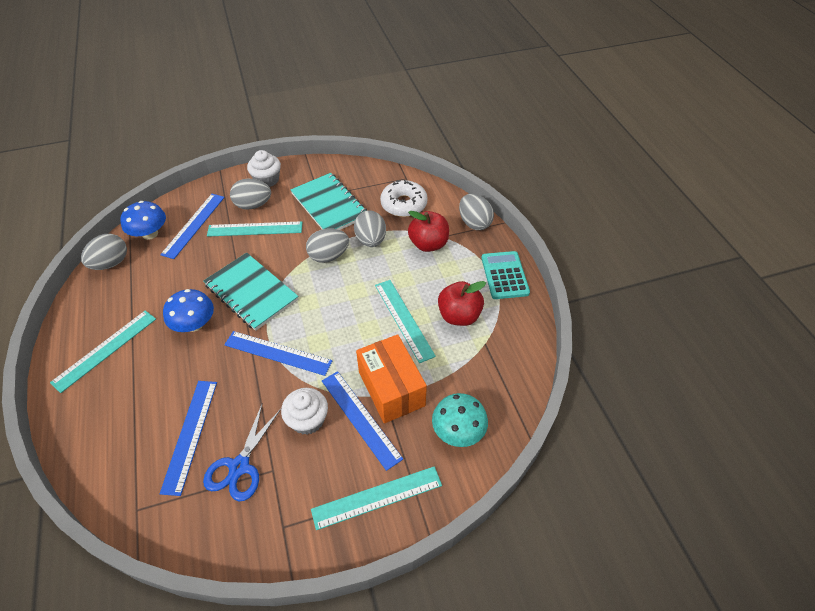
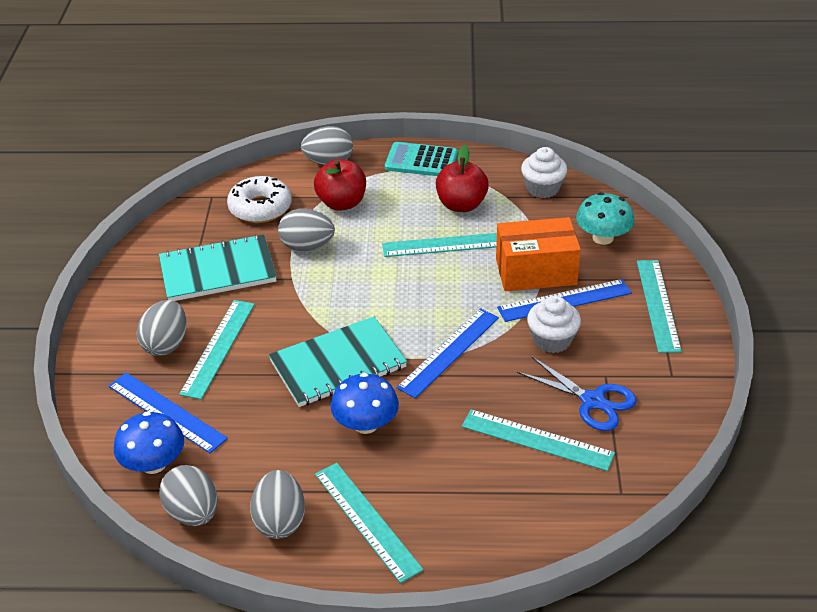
camera: 70 degrees left, 10 degrees down
blue ruler [160,381,217,496] -> turquoise ruler [462,409,615,471]
white cupcake [247,150,281,187] -> white cupcake moved to [521,147,567,198]
grey egg [306,228,349,263] -> grey egg moved to [250,470,305,539]

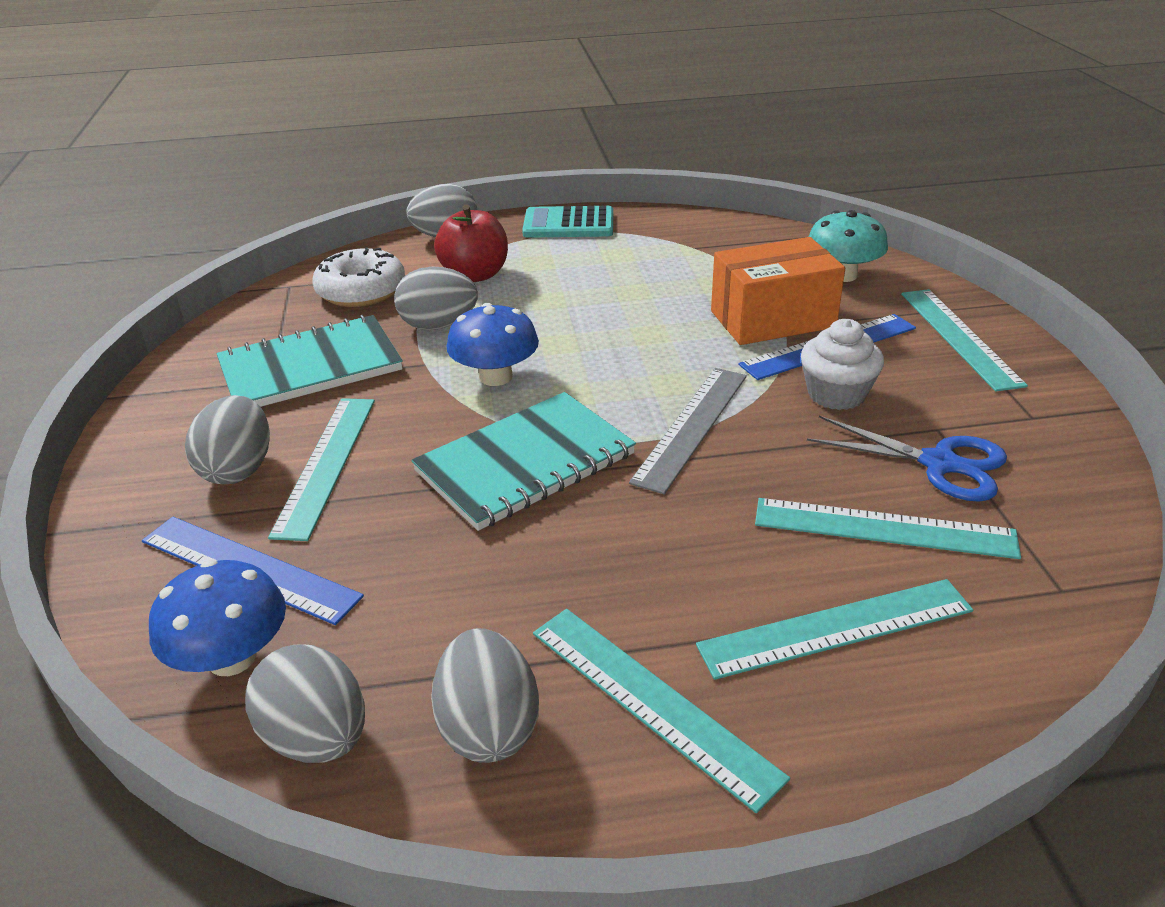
camera: 10 degrees left, 5 degrees down
blue mushroom [331,373,399,434] -> blue mushroom moved to [446,303,539,386]
turquoise ruler [382,233,497,257] -> turquoise ruler moved to [696,579,973,680]
blue ruler [397,308,499,398] -> grey ruler [629,368,747,494]
red apple [436,145,489,212] -> none
white cupcake [521,147,567,198] -> none

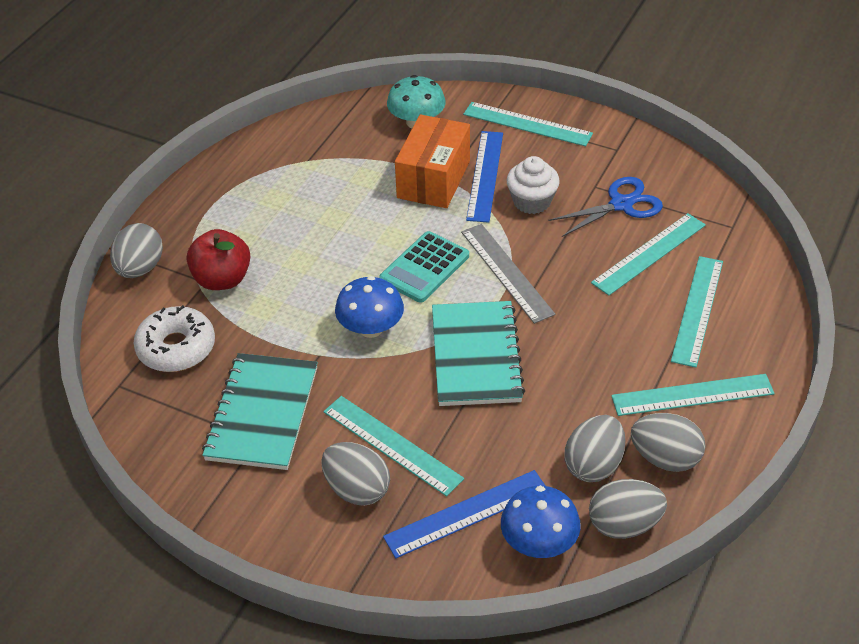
camera: 55 degrees left, 10 degrees up
grey egg [394,267,478,330] -> grey egg moved to [565,415,625,482]
turquoise calculator [522,206,613,238] -> turquoise calculator moved to [379,231,469,303]

